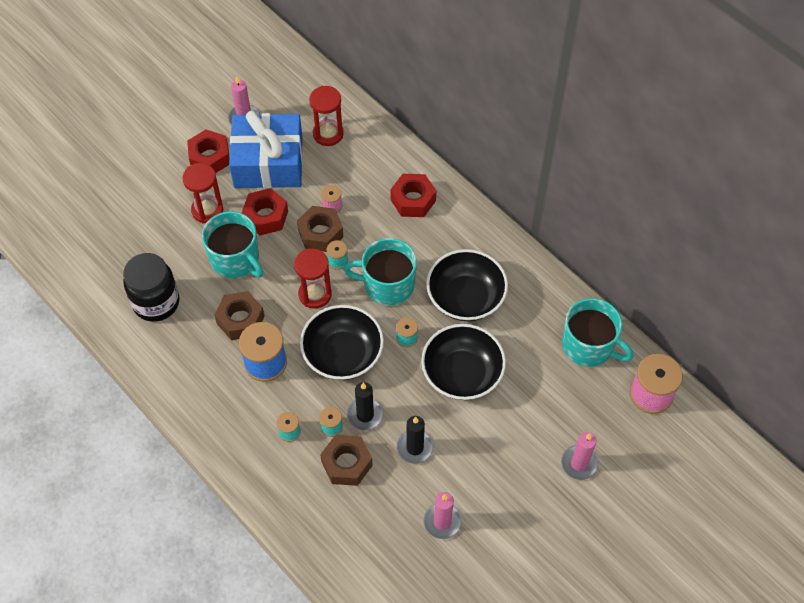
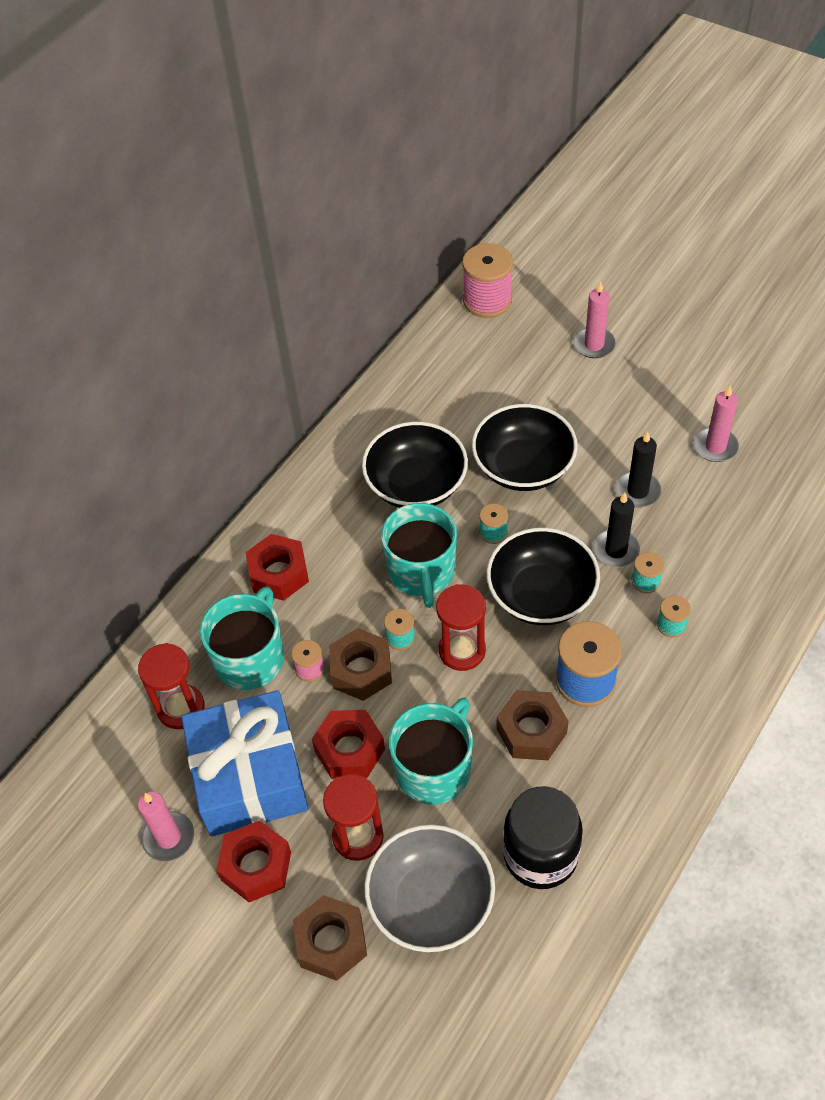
camera: 100 degrees left, 5 degrees down
brown nut [320,435,373,486] -> brown nut moved to [293,895,367,981]
turquoise mug [562,298,634,367] -> turquoise mug moved to [200,587,284,690]
none -> grey bowl [364,824,495,952]

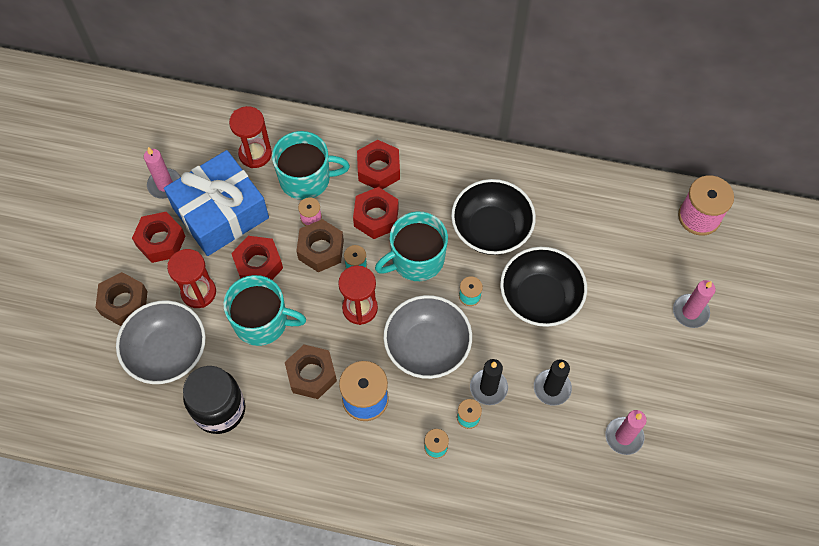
camera: 65 degrees right, 10 degrees up
black bowl [486,528,600,625] -> grey bowl [383,295,472,379]
none -> red nut [353,187,399,239]

